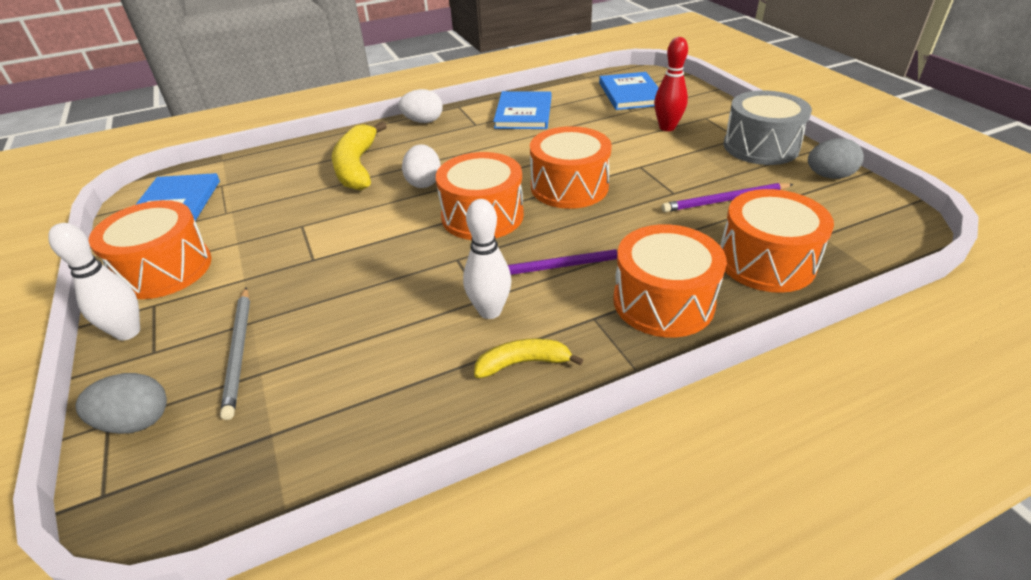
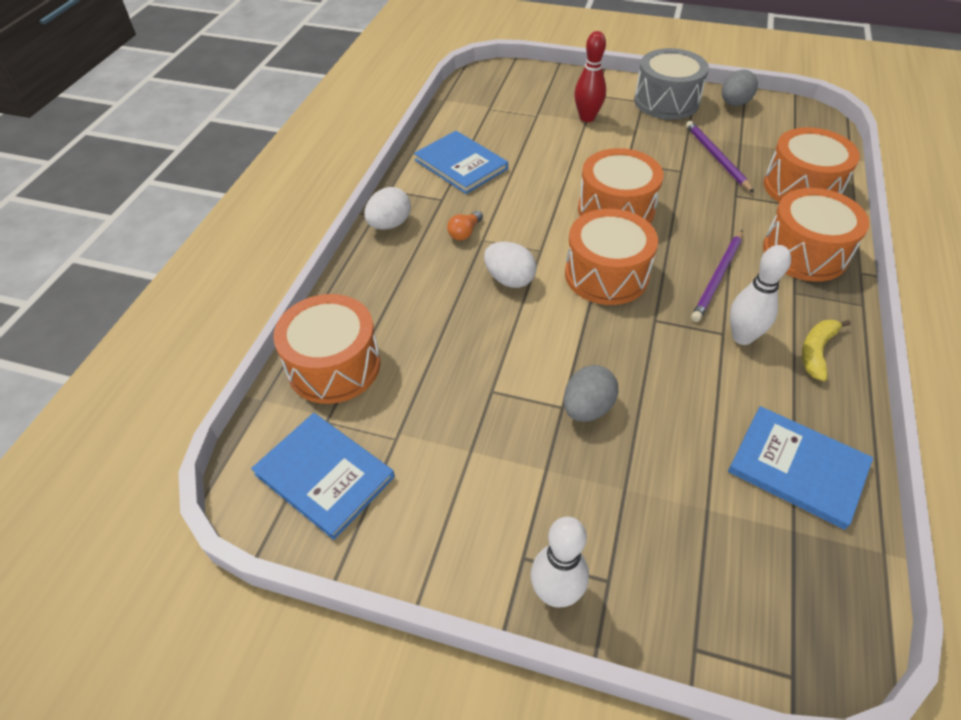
camera: 50 degrees left, 10 degrees up
grey egg [75,373,167,434] -> grey egg moved to [564,365,618,422]
orange drum [89,200,212,299] -> orange drum moved to [273,294,381,404]
grey pencil [220,287,250,420] -> none
yellow banana [332,121,387,190] -> none
blue book [599,72,659,110] -> blue book moved to [728,406,873,530]
purple pencil [661,183,794,212] -> purple pencil turned 135 degrees clockwise [686,121,754,193]
none -> orange light bulb [447,211,483,240]

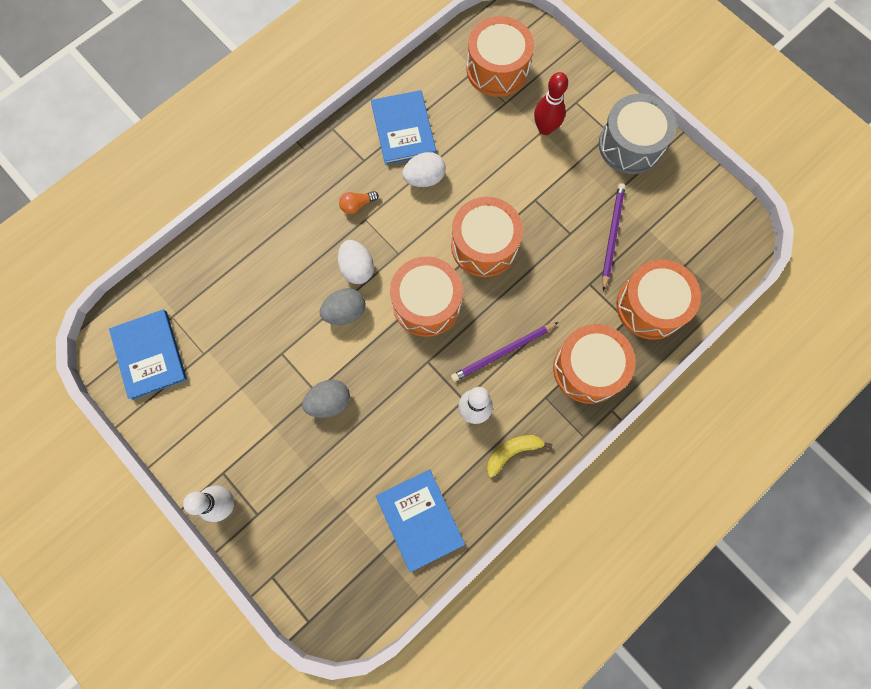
camera: 30 degrees right, 25 degrees up
orange drum [273,294,381,404] -> orange drum moved to [467,16,534,97]
white egg [364,187,411,230] -> white egg moved to [402,152,446,187]
grey egg [722,70,758,106] -> grey egg moved to [320,288,366,325]

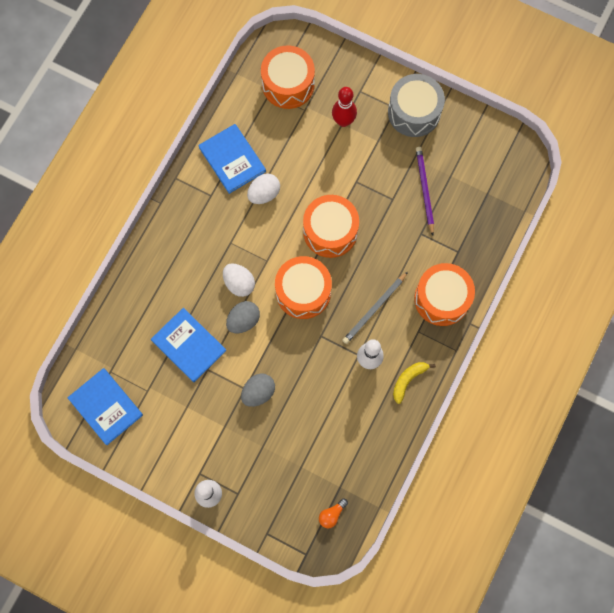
camera: 20 degrees left, 0 degrees up
orange light bulb [339,191,379,214] -> orange light bulb moved to [319,499,348,528]
blue book [376,469,465,572] -> blue book moved to [151,308,226,382]
purple pencil [451,322,559,382] -> grey pencil [342,272,408,344]
orange drum [616,260,701,340] -> none

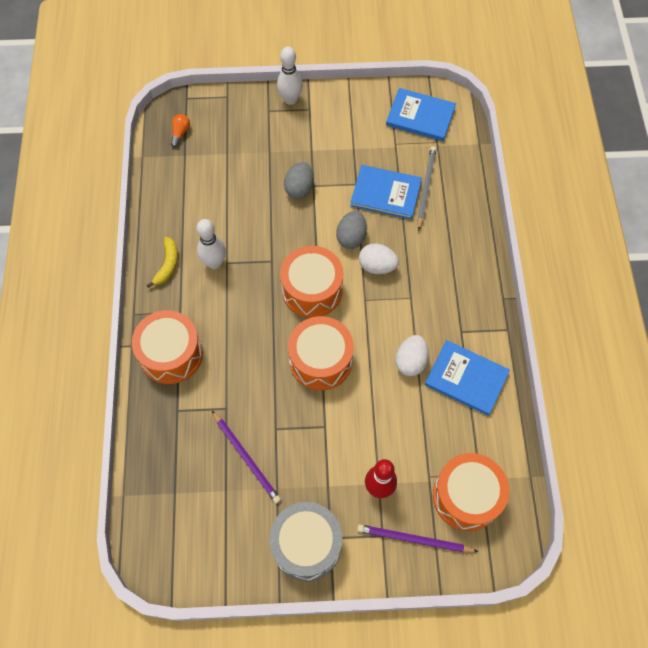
camera: 150 degrees right, 10 degrees down
grey pencil [342,272,408,344] -> grey pencil moved to [417,146,437,231]
none -> purple pencil [357,524,479,552]

